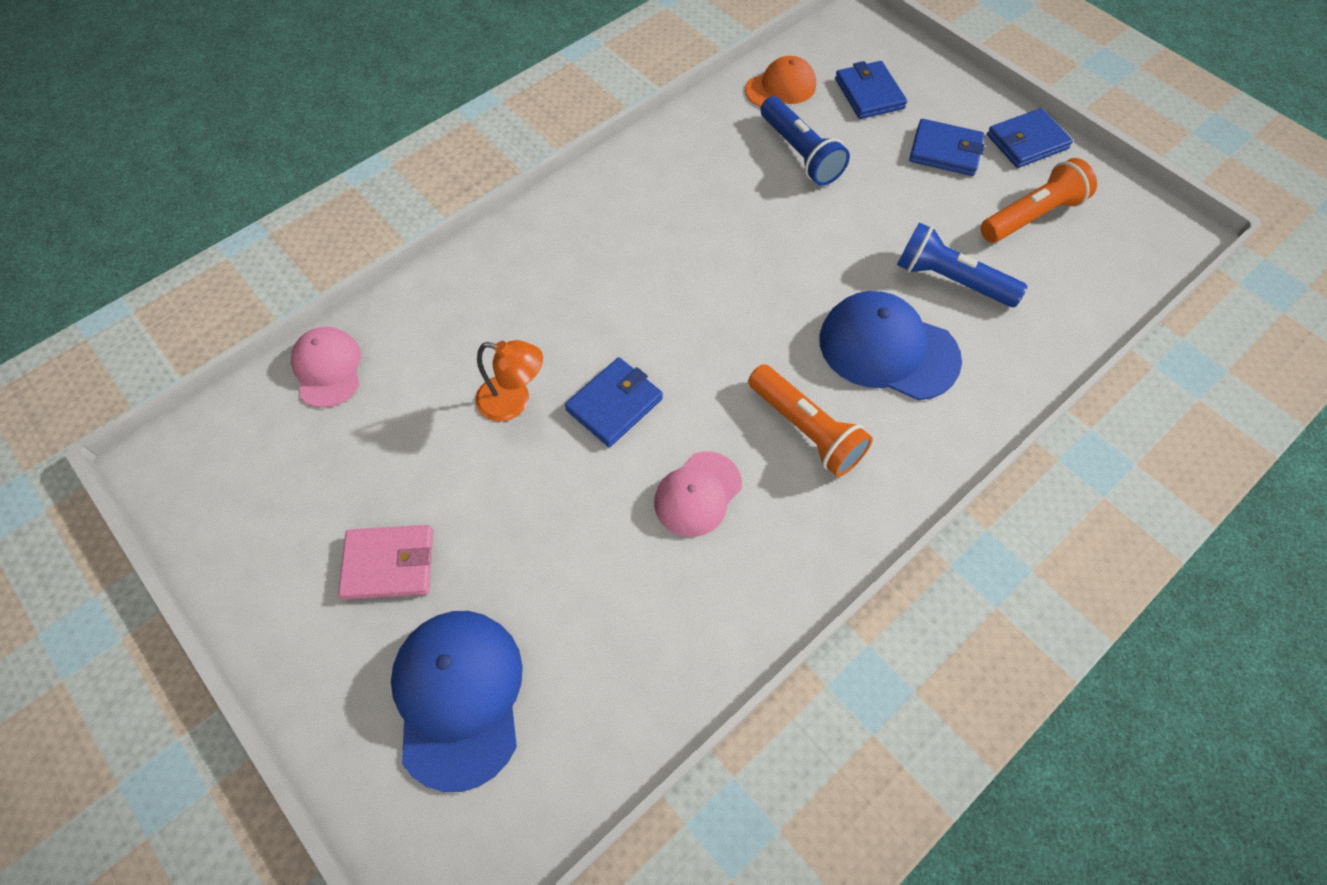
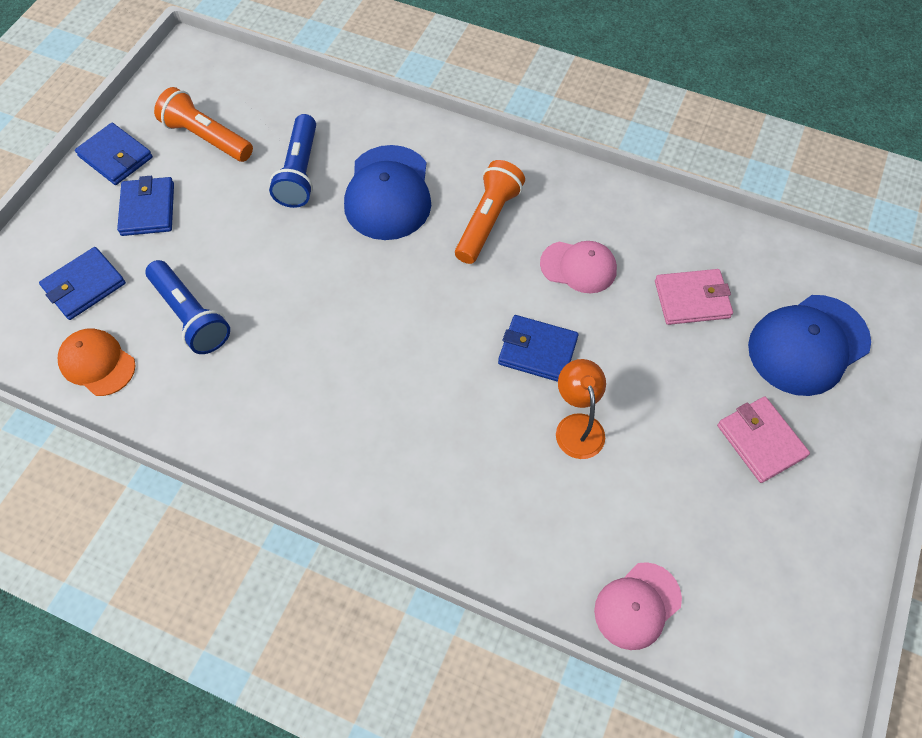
camera: 115 degrees left, 0 degrees up
blue flashlight [761,96,850,186] -> blue flashlight turned 105 degrees clockwise [146,260,230,354]
none -> pink wallet [655,269,733,325]

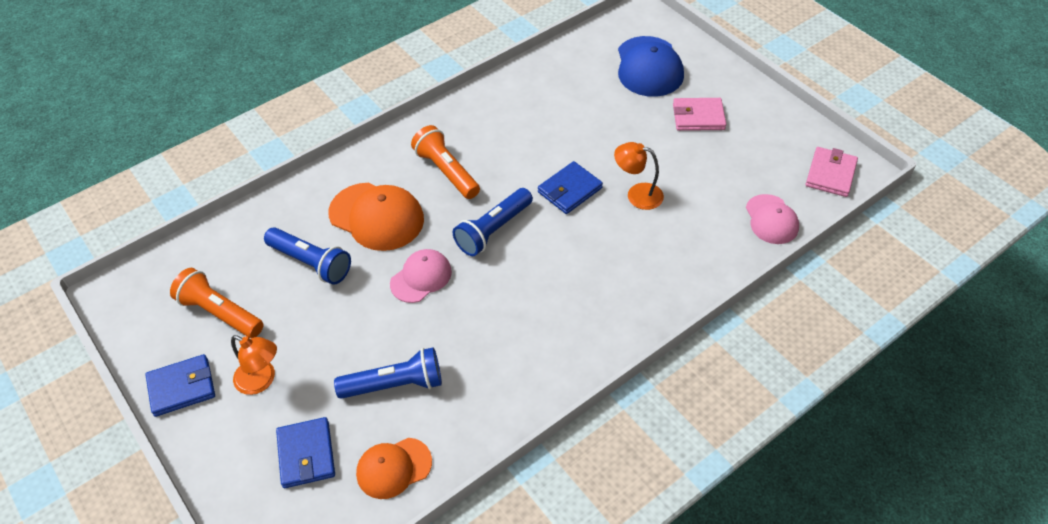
camera: 60 degrees left, 10 degrees down
blue wallet [117,176,174,236] -> orange lamp [231,335,277,395]
orange flashlight [154,87,253,162] -> orange flashlight turned 60 degrees clockwise [170,268,264,338]
blue cap [344,145,431,240] -> orange cap [328,183,424,251]
pink cap [540,241,617,293] -> pink cap moved to [390,249,452,303]
pink wallet [655,269,733,325] -> pink wallet moved to [806,147,858,197]
none -> blue flashlight [453,188,533,256]

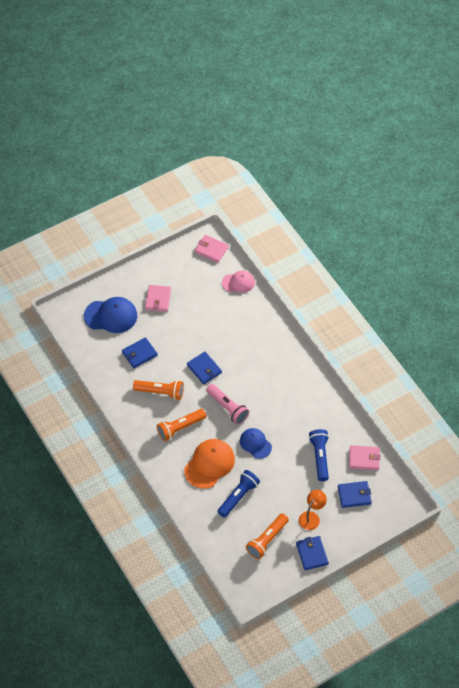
camera: 85 degrees left, 5 degrees up
orange cap [356,438,432,499] -> pink wallet [349,445,381,470]
pink cap [390,249,452,303] -> blue cap [240,428,272,459]
blue flashlight [453,188,533,256] -> pink flashlight [206,384,249,424]
orange lamp [614,142,664,210] -> none
none -> blue wallet [122,337,158,368]
none -> orange flashlight [133,380,184,400]

